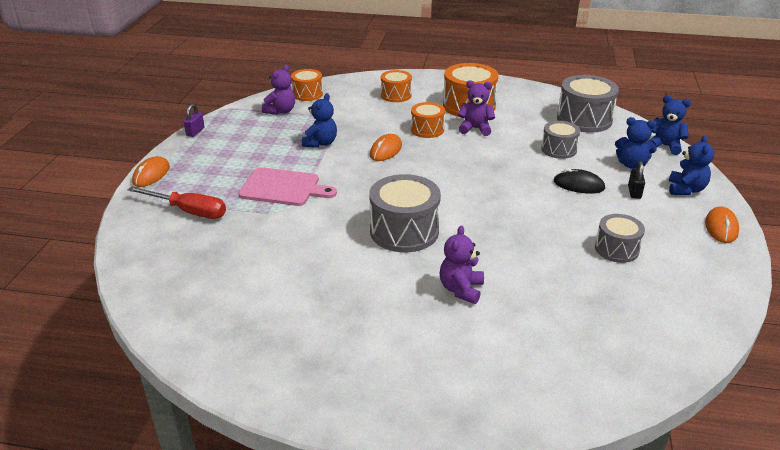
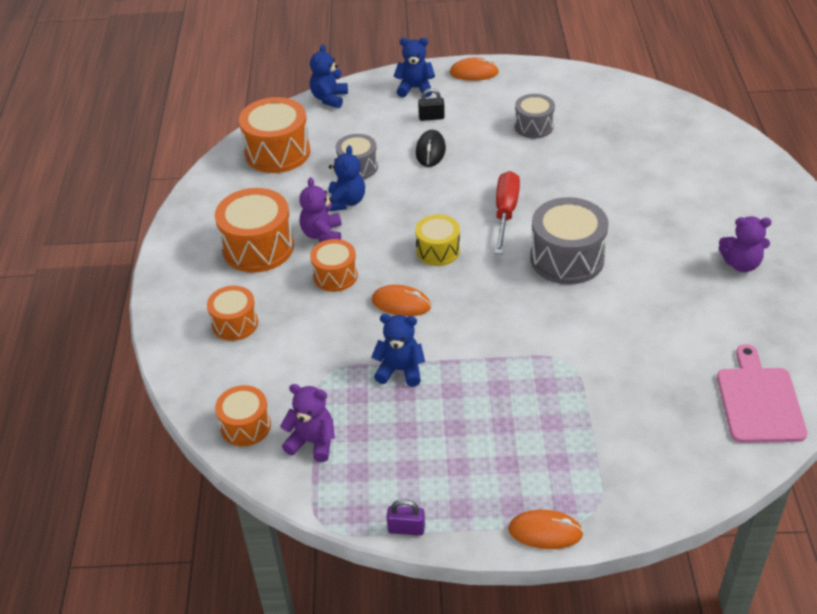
camera: 100 degrees left, 10 degrees up
red screwdriver [128,186,226,219] -> red screwdriver moved to [495,171,520,254]
pink cutting board [238,167,337,206] -> pink cutting board moved to [717,344,807,443]
purple teddy bear [440,226,484,304] -> purple teddy bear moved to [718,216,771,272]
grey drum [557,75,619,133] -> orange drum [239,97,310,173]
blue teddy bear [615,117,657,169] -> blue teddy bear moved to [327,145,365,212]
none -> yellow drum [415,214,460,266]

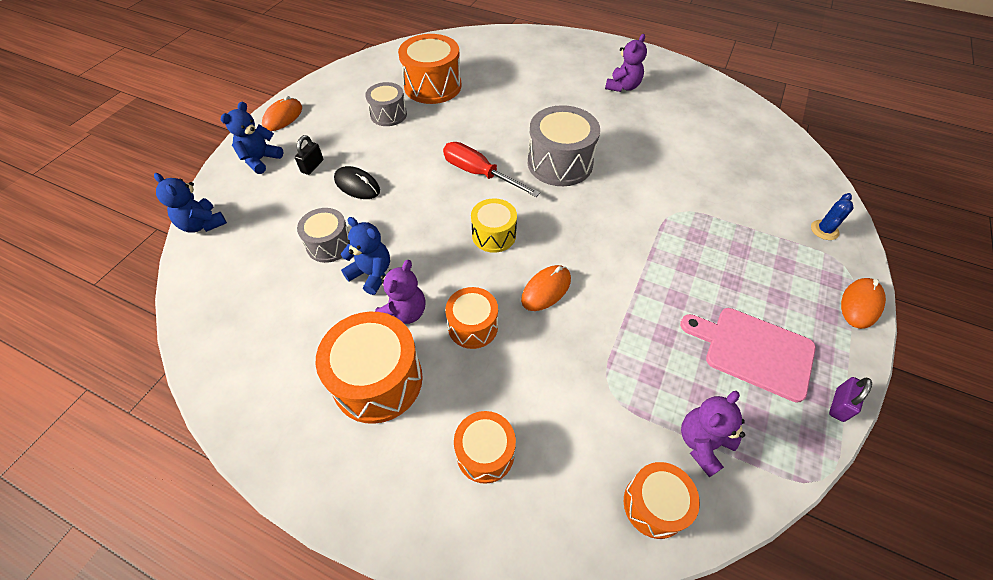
camera: 65 degrees left, 10 degrees up
orange drum [239,97,310,173] -> orange drum moved to [398,34,462,104]
purple teddy bear [299,177,341,243] -> purple teddy bear turned 90 degrees counterclockwise [375,260,425,324]
blue teddy bear [371,314,425,387] -> none
pink cutting board [717,344,807,443] -> pink cutting board moved to [680,308,816,403]
none -> blue cactus [811,193,853,240]

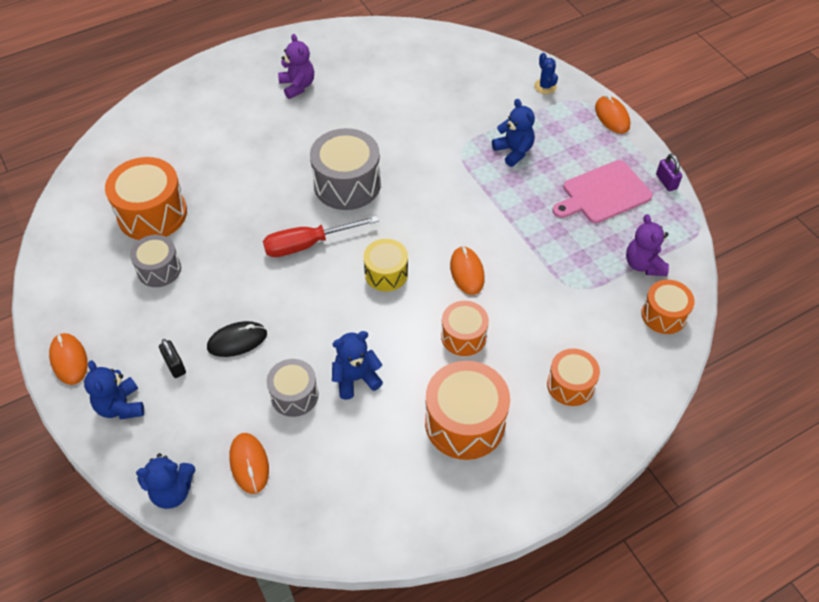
camera: 55 degrees left, 0 degrees up
purple teddy bear [375,260,425,324] -> none
none -> orange mouse [229,433,269,494]
none -> blue teddy bear [492,99,535,167]

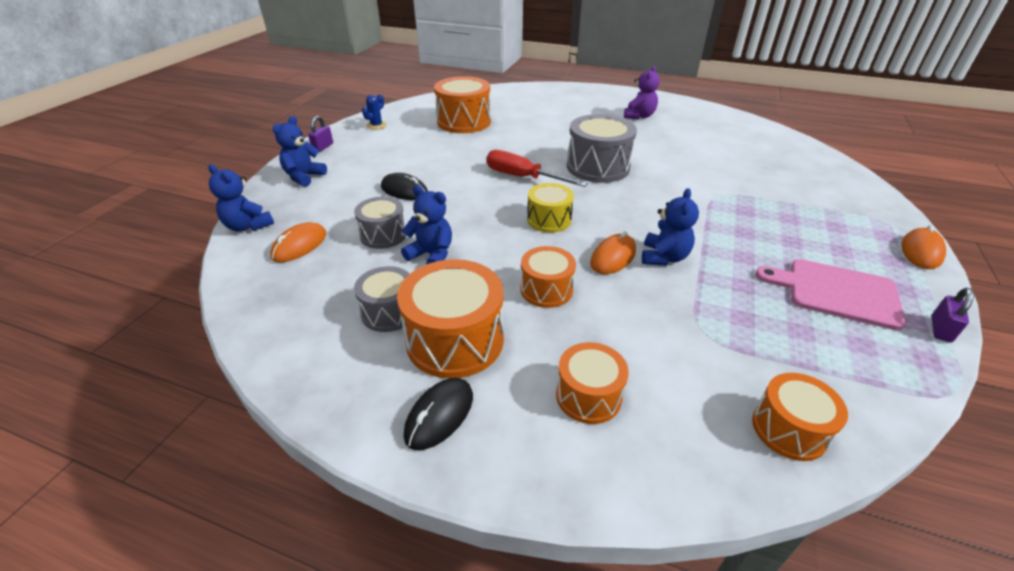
camera: 50 degrees right, 15 degrees down
orange mouse [49,333,88,385] -> purple padlock [308,116,333,152]
grey drum [130,235,181,287] -> grey drum moved to [354,266,409,332]
black padlock [159,339,186,378] -> none
blue teddy bear [492,99,535,167] -> blue teddy bear moved to [642,188,699,266]
blue cactus [534,53,558,94] -> blue cactus moved to [362,94,387,130]
purple teddy bear [626,214,669,276] -> none
none -> black mouse [404,378,473,450]

